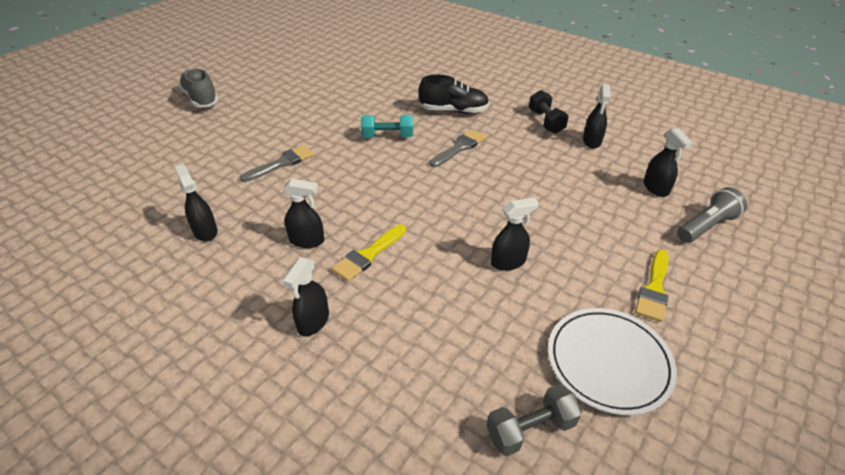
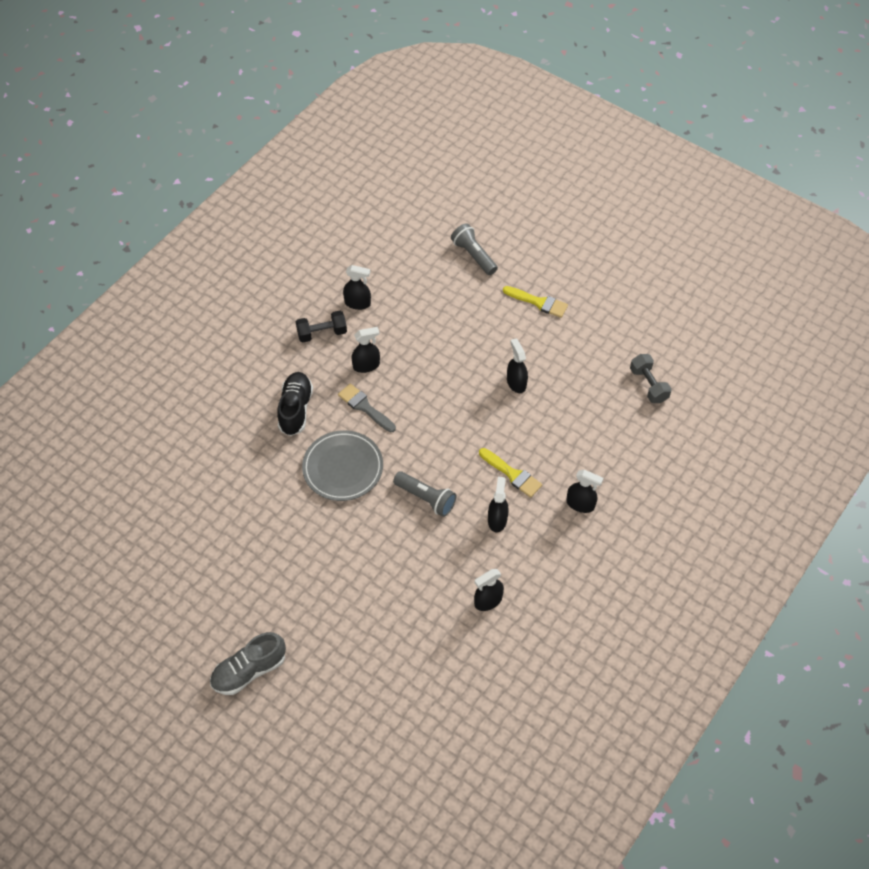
camera: 90 degrees left, 15 degrees up
grey brush [240,145,314,182] -> none
turquoise dumbbell [361,115,413,138] -> grey plate [302,430,383,501]
white plate [548,308,677,415] -> none
black spray bottle [644,128,693,197] -> black spray bottle moved to [352,327,380,373]
none -> grey flashlight [393,471,456,517]

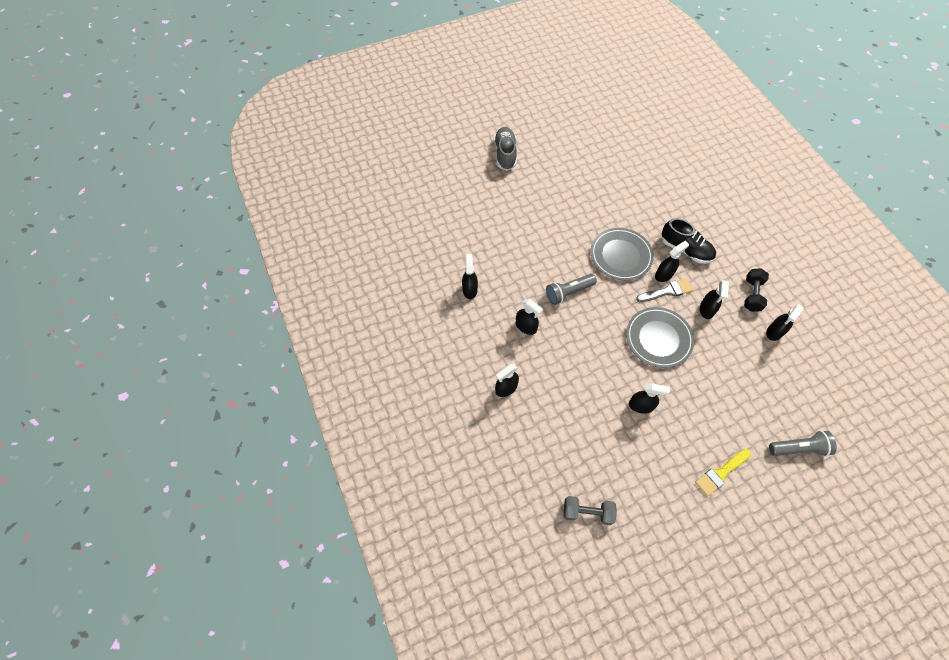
camera: 120 degrees right, 5 degrees up
yellow brush [479,448,542,498] -> none
none -> grey plate [626,307,694,368]
none -> black spray bottle [655,241,689,282]

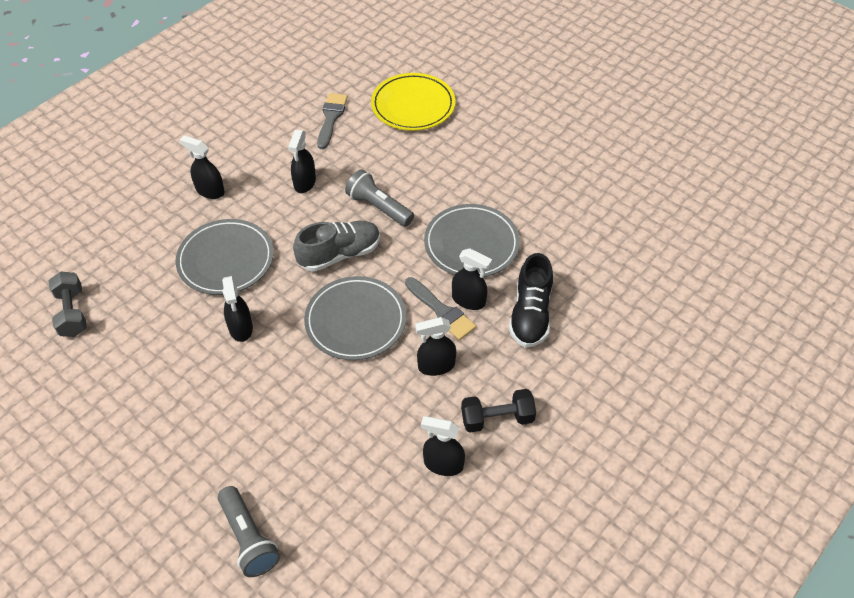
camera: 65 degrees right, 10 degrees down
black spray bottle [462,254,478,299] -> grey brush [317,93,348,149]
grey shoe [494,127,517,170] -> grey shoe moved to [293,221,380,272]
yellow brush [695,449,751,496] -> none
none -> grey plate [176,219,274,295]
none -> yellow plate [371,73,455,131]

